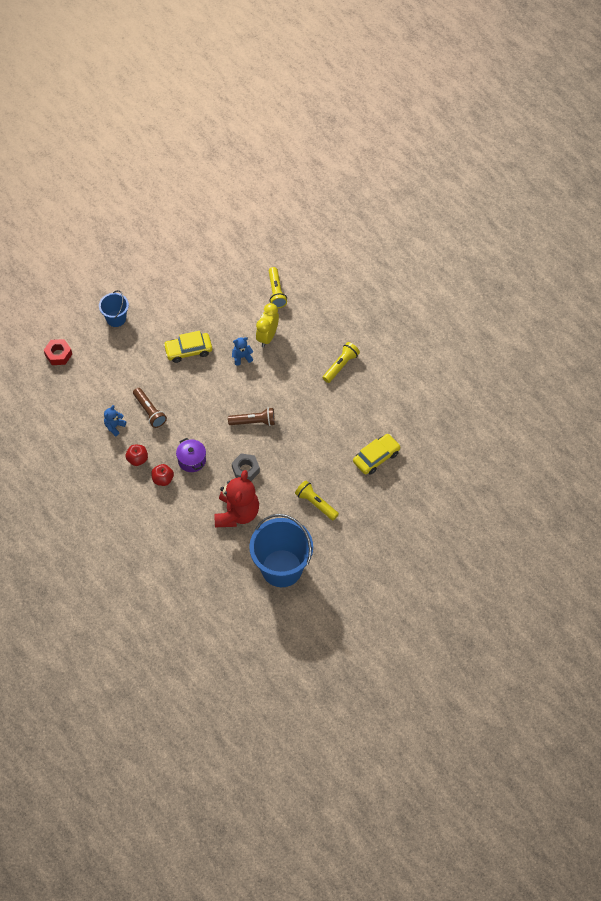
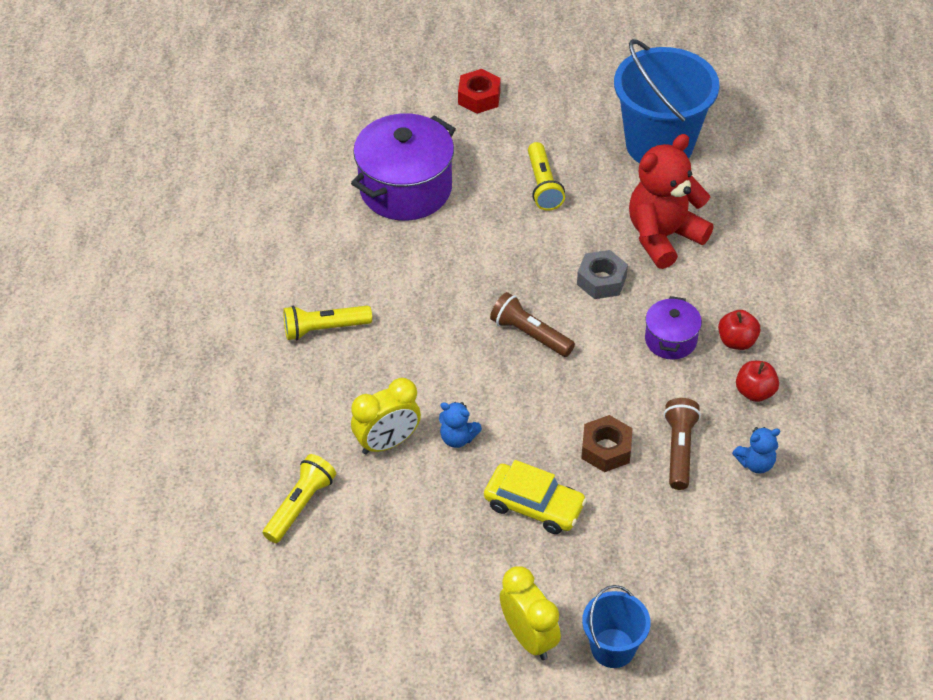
camera: 140 degrees left, 10 degrees down
red nut [44,339,72,365] -> red nut moved to [458,69,501,114]
yellow car [353,434,401,475] -> purple pot [351,113,456,221]
none -> yellow clock [500,566,561,660]
none -> brown nut [581,415,633,472]

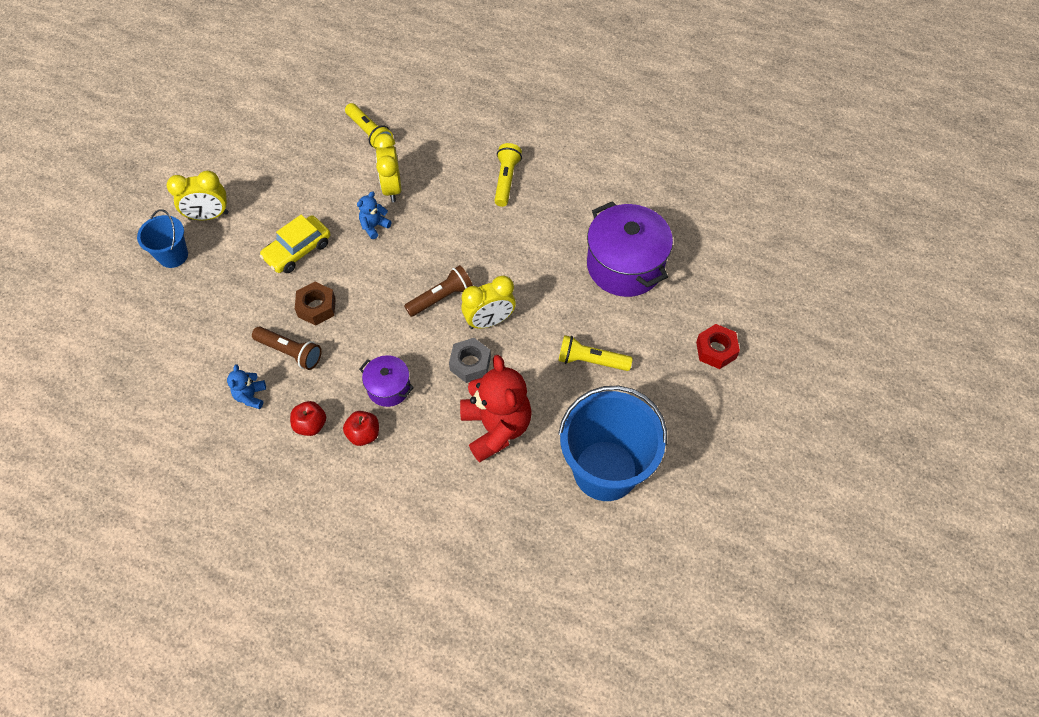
camera: 110 degrees right, 10 degrees up
none -> yellow clock [461,275,516,329]

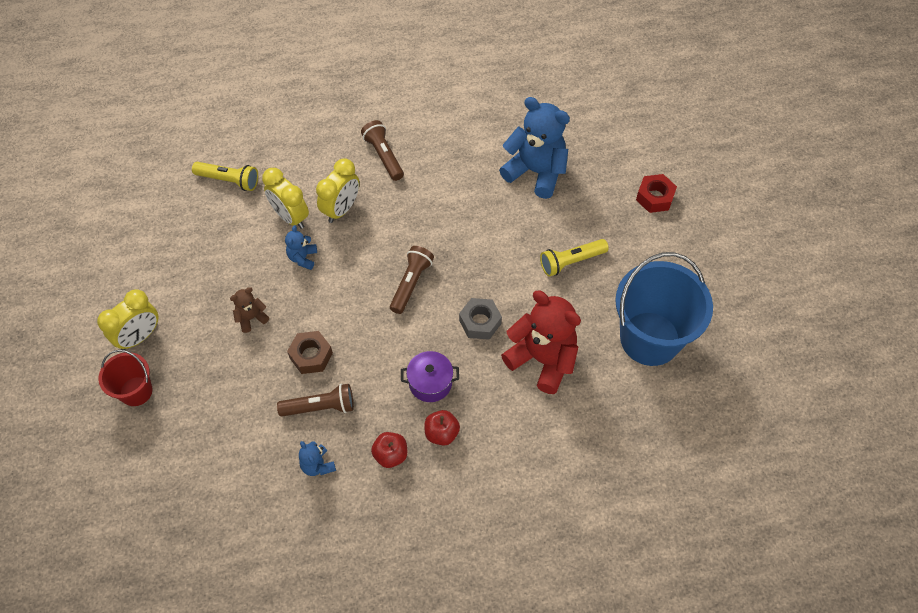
camera: 35 degrees left, 0 degrees up
blue bucket [137,209,188,268] -> red bucket [99,350,152,406]
yellow car [260,215,330,273] -> brown teddy bear [230,287,269,333]
yellow clock [461,275,516,329] -> yellow clock moved to [316,158,359,223]
yellow flashlight [494,143,522,207] -> brown flashlight [361,120,404,181]
purple pot [587,201,673,297] -> blue teddy bear [499,97,570,199]

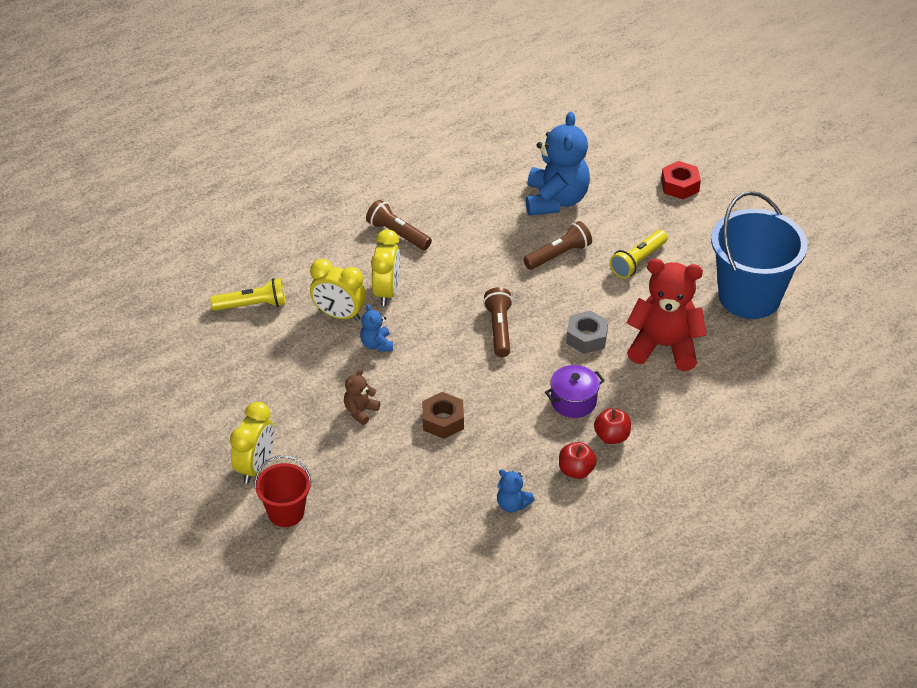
camera: 25 degrees left, 15 degrees down
brown flashlight [277,384,354,417] -> brown flashlight moved to [523,221,592,270]
blue teddy bear [499,97,570,199] -> blue teddy bear turned 90 degrees clockwise [526,112,590,216]

